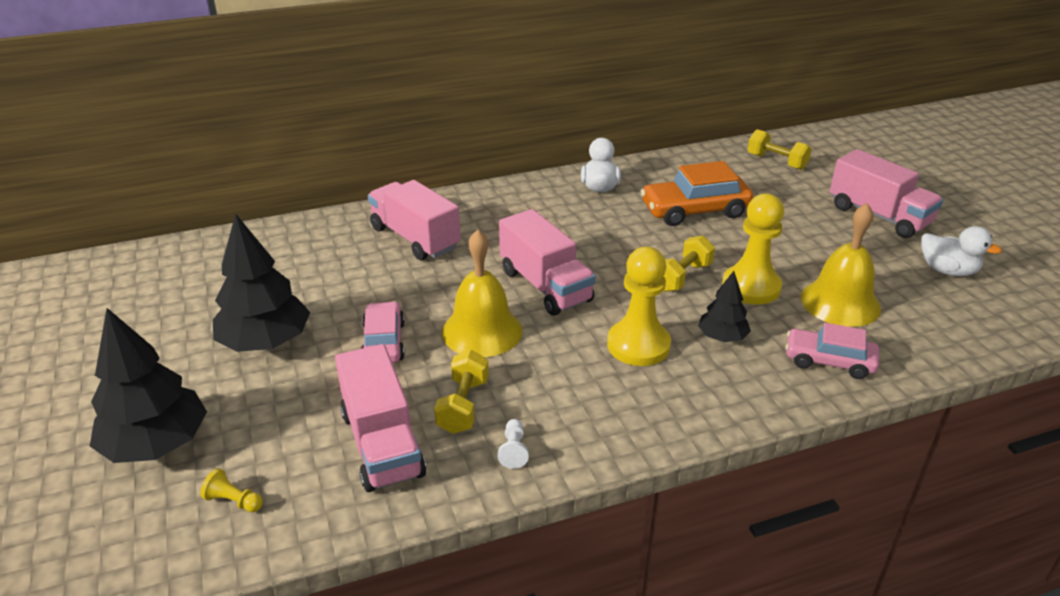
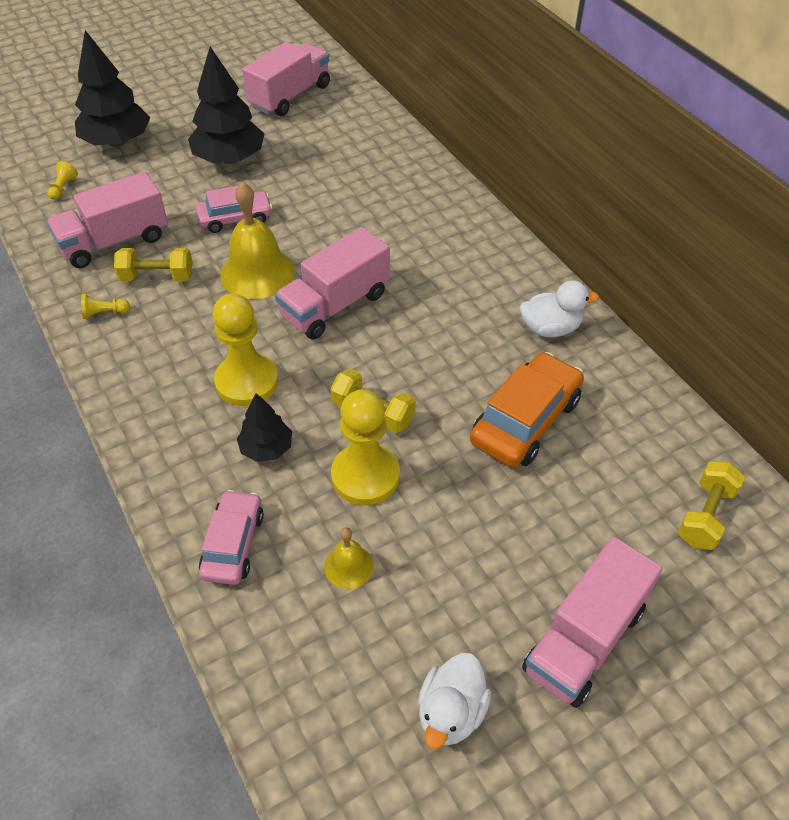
camera: 80 degrees right, 15 degrees up
pink truck [368,180,461,260] -> pink truck moved to [242,42,330,116]
white pawn [498,419,529,469] -> yellow pawn [81,294,130,319]
orange car [641,161,753,226] -> orange car turned 60 degrees clockwise [470,352,584,467]
yellow bell [801,203,881,327] -> yellow bell [324,527,374,589], size x0.51

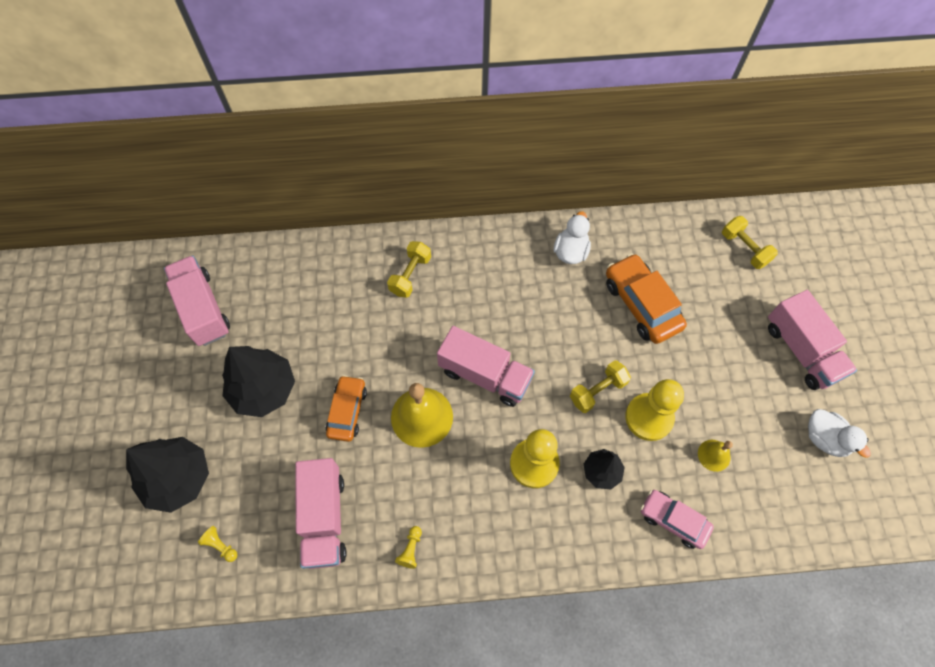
camera: 65 degrees left, 15 degrees up
yellow dumbbell [114,248,193,281] -> yellow dumbbell moved to [387,241,431,298]
pink car [196,186,273,233] -> orange car [326,375,367,442]
pink truck [275,227,390,340] -> pink truck turned 45 degrees counterclockwise [437,326,535,407]

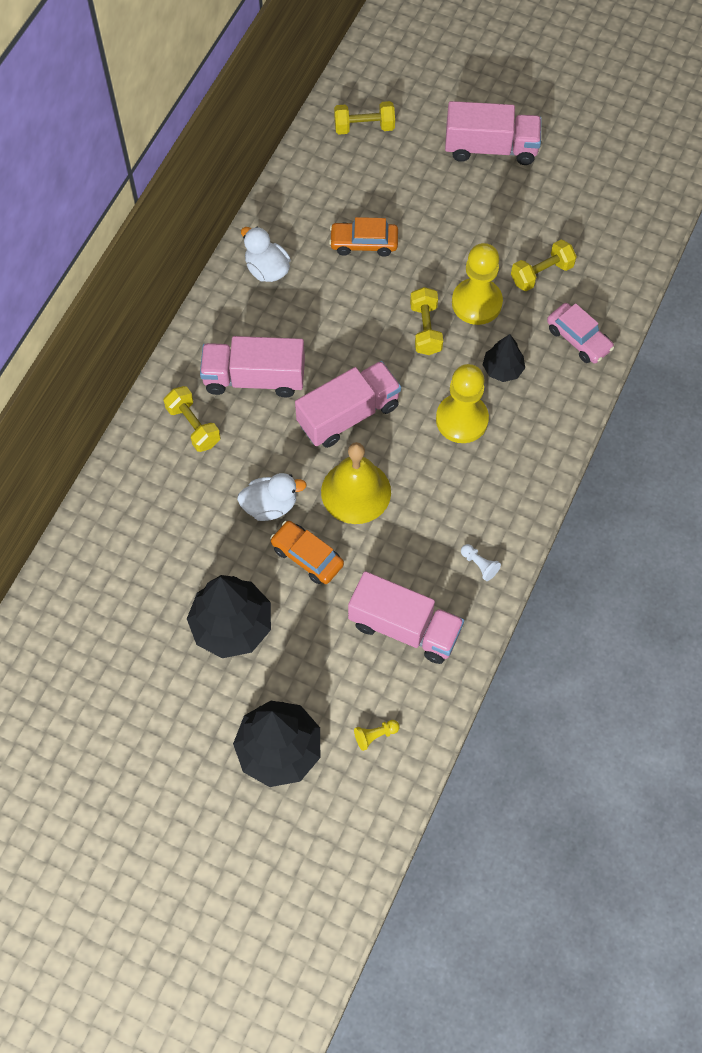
camera: 60 degrees left, 0 degrees up
pink truck [164,255,230,346] -> pink truck moved to [200,336,305,398]
yellow pawn [395,526,422,569] -> white pawn [461,544,501,581]
orange car [606,253,687,344] -> orange car [329,217,398,257], size x0.66
pink car [641,490,714,549] -> pink car turned 105 degrees counterclockwise [547,303,614,363]
yellow bell [698,440,733,472] -> yellow dumbbell [511,240,577,291]
white duck [808,409,871,458] -> white duck moved to [237,473,307,521]

